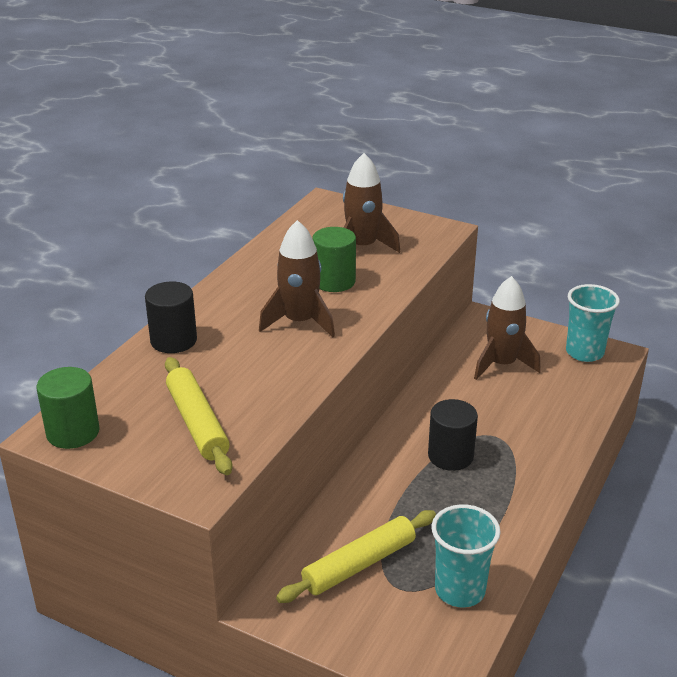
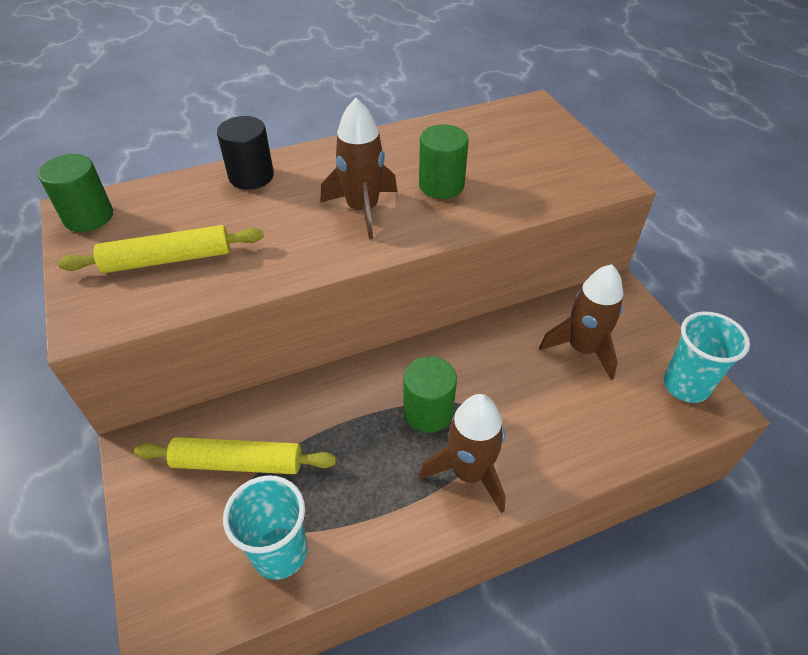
camera: 40 degrees right, 15 degrees up
yellow rolling pin [165,357,233,475] -> yellow rolling pin turned 60 degrees clockwise [58,225,264,273]
brown rocket [343,153,400,253] -> brown rocket moved to [419,394,506,513]
black cylinder [428,399,478,471] -> green cylinder [404,356,457,433]

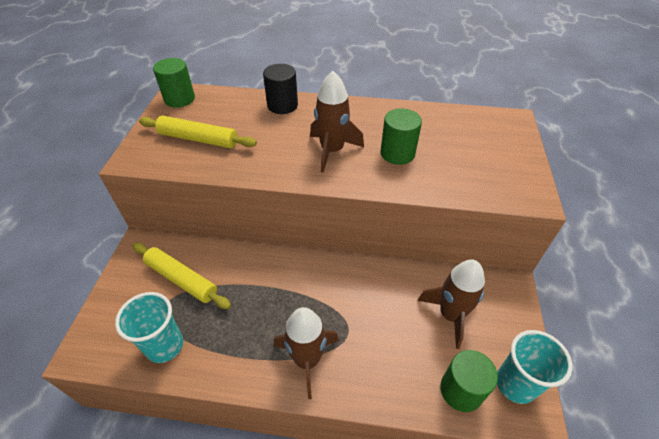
camera: 30 degrees right, 0 degrees up
green cylinder [404,356,457,433] -> green cylinder moved to [440,350,498,412]

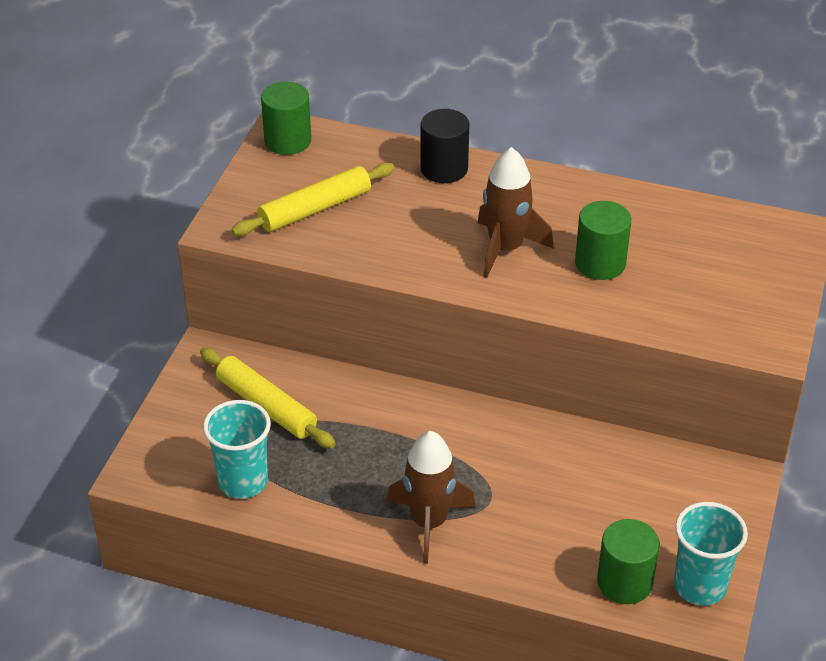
camera: 10 degrees right, 5 degrees down
yellow rolling pin [139,116,257,148] -> yellow rolling pin turned 60 degrees counterclockwise [231,163,395,236]
brown rocket [417,259,485,349] -> none

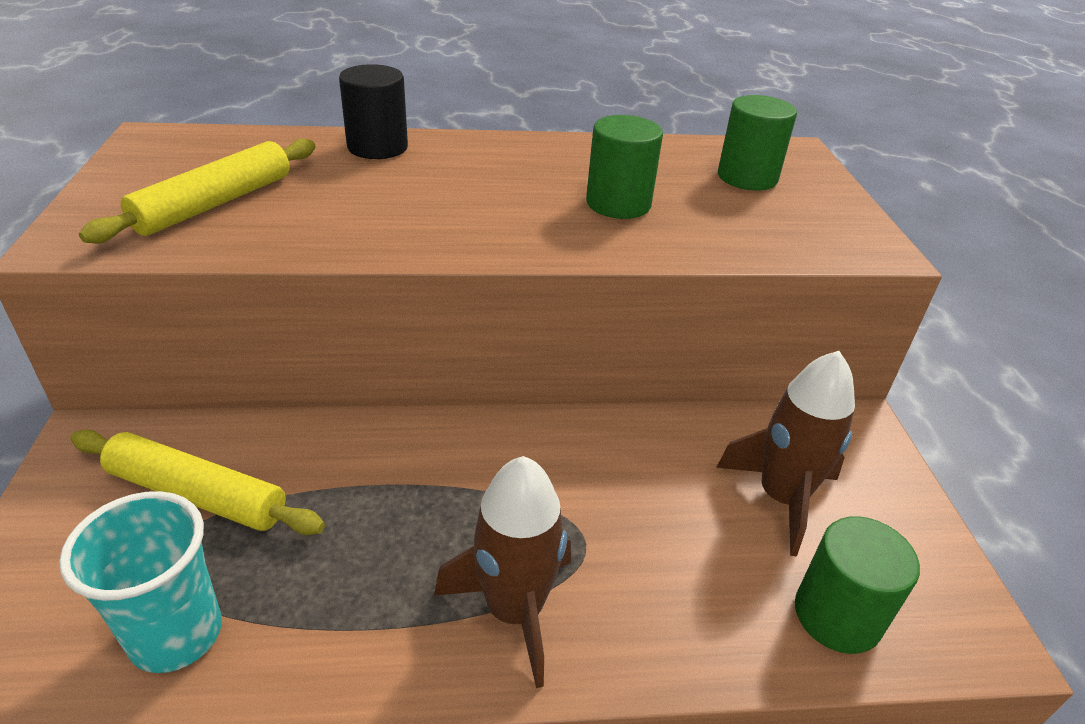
camera: 25 degrees left, 5 degrees down
green cylinder [261,82,311,155] -> green cylinder moved to [718,95,797,190]
brown rocket [478,147,554,278] -> brown rocket moved to [716,351,855,556]
turquoise cup [674,502,748,606] -> none

